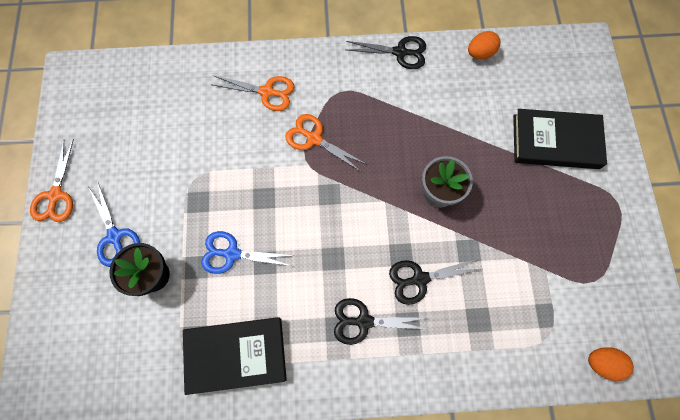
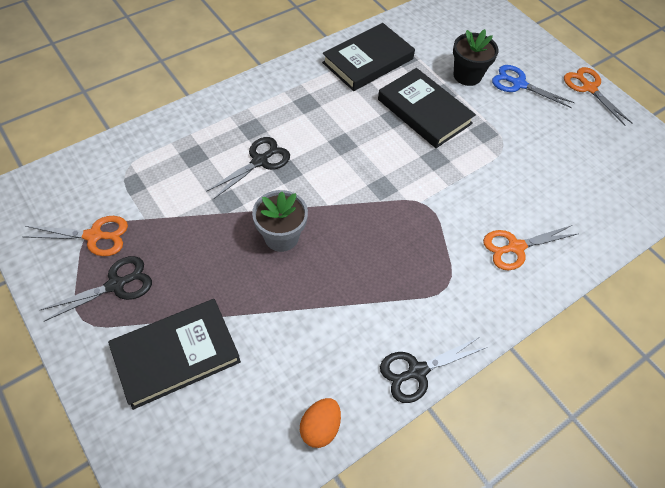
camera: 145 degrees right, 15 degrees down
blue scissors [201,231,295,274] -> black book [378,68,476,148]
orange scissors [285,114,366,172] -> orange scissors moved to [23,216,128,256]
black scissors [334,298,431,345] -> black scissors moved to [41,256,152,321]
orange egg [588,347,634,381] -> none

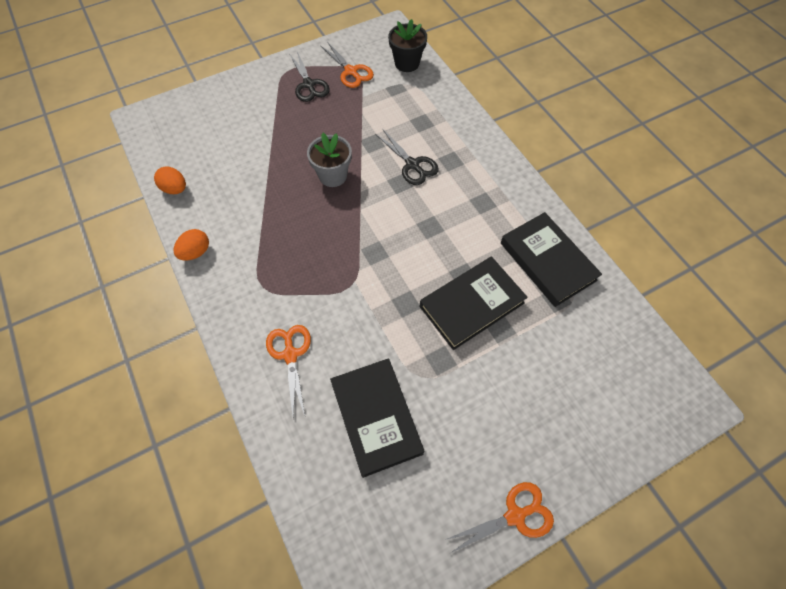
camera: 100 degrees right, 5 degrees up
orange scissors [23,216,128,256] -> orange scissors turned 45 degrees counterclockwise [321,42,374,88]
black book [108,299,241,410] -> black book moved to [330,359,424,478]
black scissors [380,337,487,403] -> orange egg [173,229,209,261]
black flower pot [453,29,499,86] -> black flower pot moved to [388,19,427,72]
blue scissors [492,65,575,108] -> none

